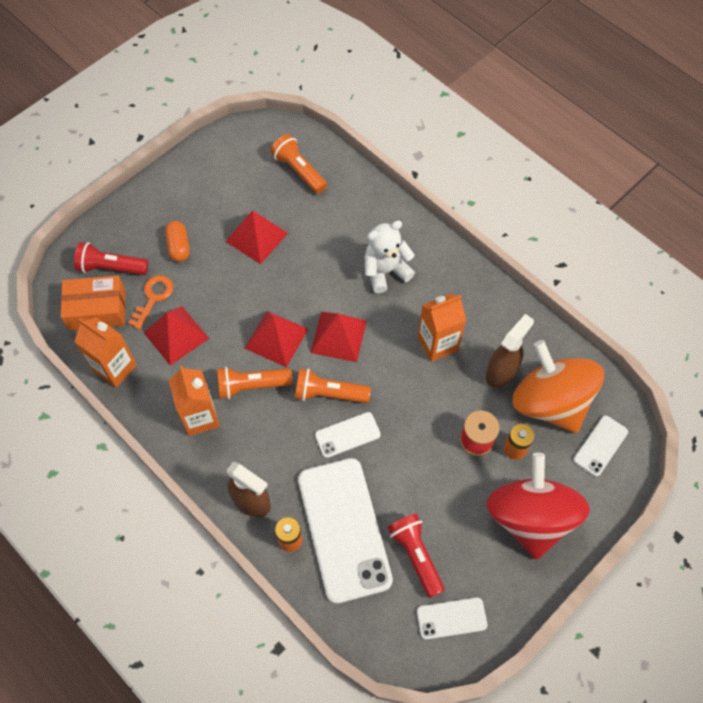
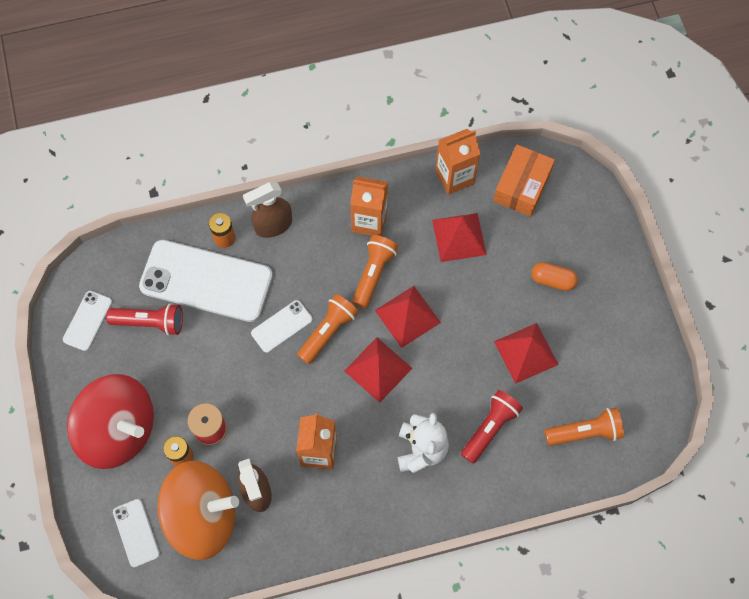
camera: 120 degrees right, 5 degrees up
red flashlight [74,242,149,275] -> red flashlight moved to [461,390,523,463]
orange key [128,275,173,330] -> none
white phone [315,412,381,458] -> white phone turned 45 degrees clockwise [251,300,313,353]

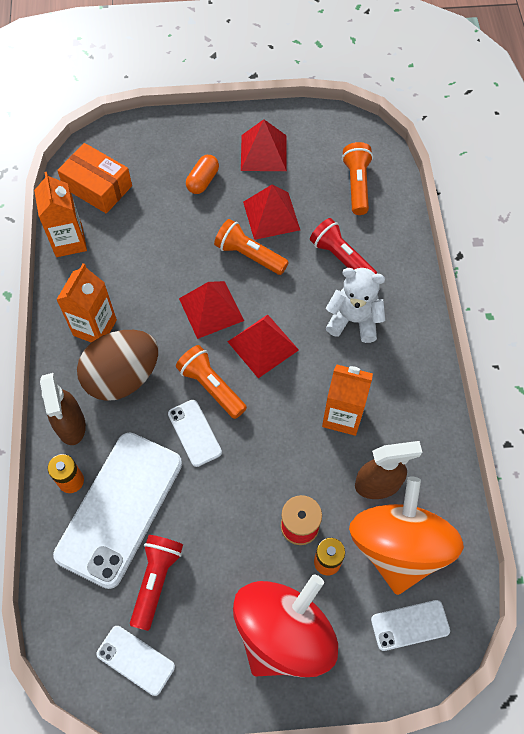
camera: 80 degrees left, 5 degrees down
orange flashlight [352,235,399,309] -> orange flashlight moved to [214,219,289,275]
red pyramid [432,213,487,262] -> red pyramid moved to [241,119,287,171]
none -> brown egg [77,330,158,401]

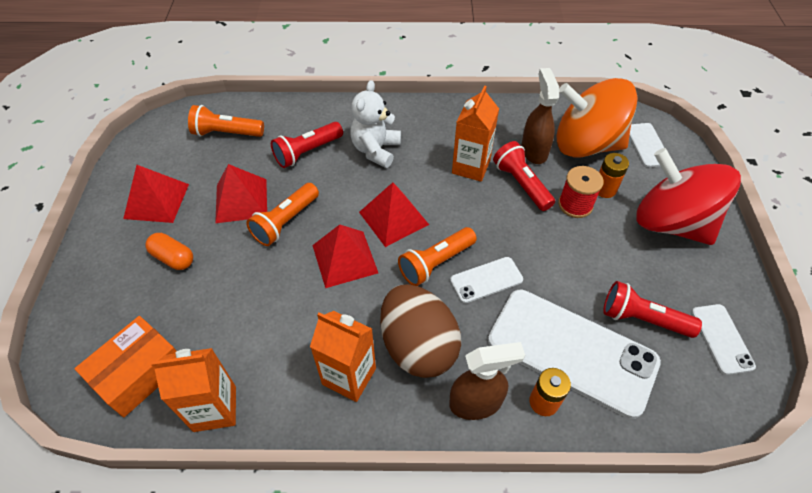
camera: 85 degrees left, 10 degrees down
white phone [97,626,175,696] -> white phone turned 45 degrees counterclockwise [692,304,756,375]
none -> red flashlight [493,141,555,211]

